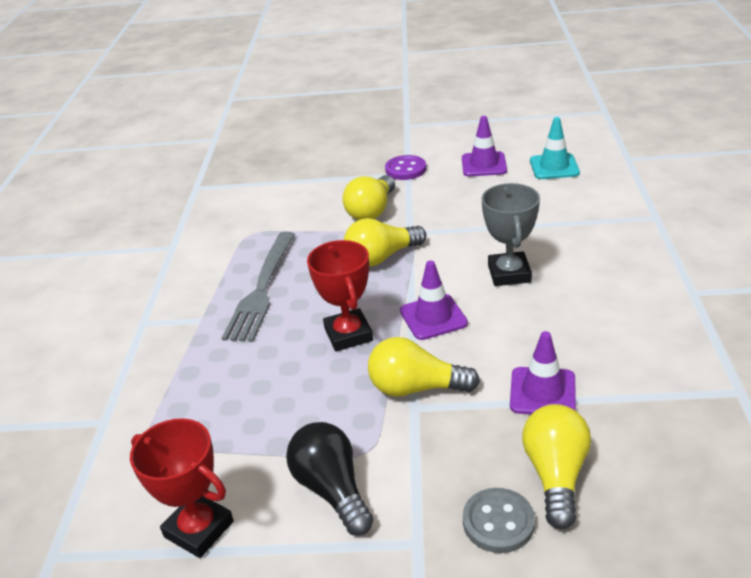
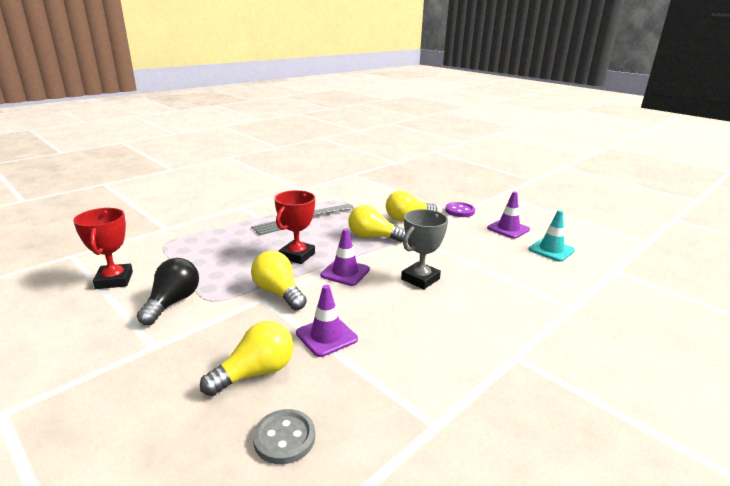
camera: 40 degrees right, 10 degrees down
grey button [463,488,535,553] -> grey button moved to [253,409,315,464]

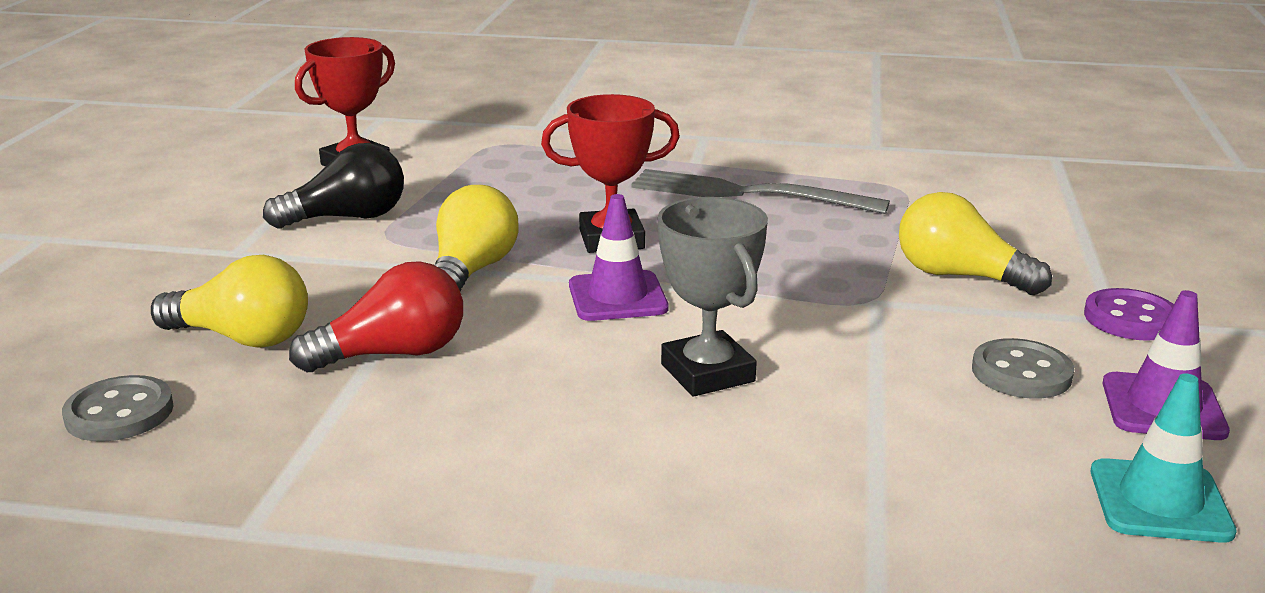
camera: 55 degrees right, 0 degrees up
purple traffic cone [296,285,358,357] -> red light bulb [289,261,463,372]
yellow light bulb [348,205,405,242] -> none
grey trophy [401,209,448,289] -> grey trophy turned 60 degrees clockwise [658,197,768,396]
none -> grey button [972,338,1074,399]

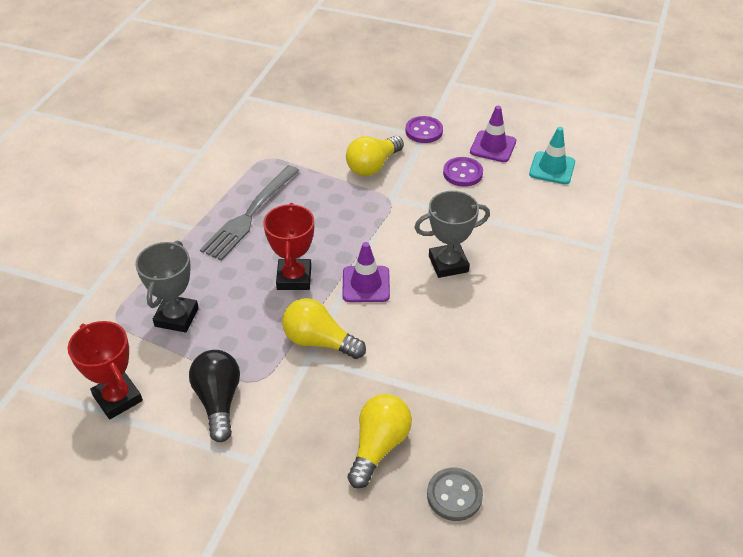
camera: 80 degrees left, 20 degrees up
red light bulb [289,261,463,372] -> none
grey button [972,338,1074,399] -> purple button [443,157,483,187]
none -> grey trophy [135,240,199,332]

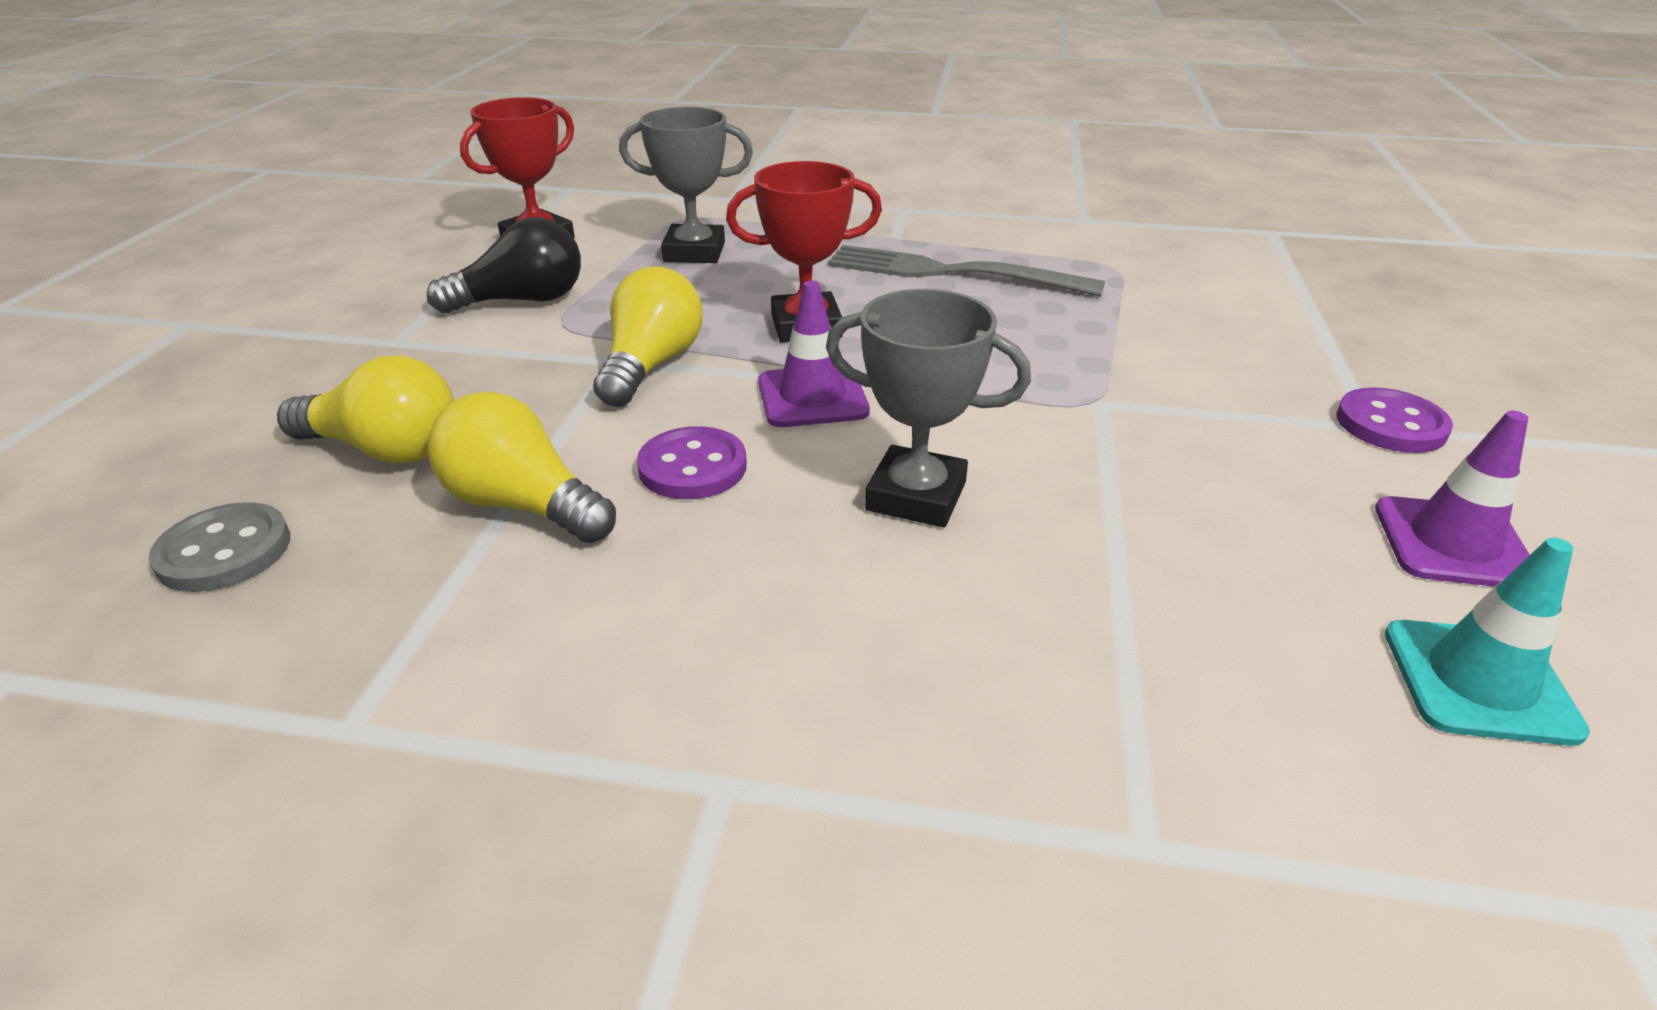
camera: 80 degrees right, 10 degrees down
yellow light bulb [346,136,404,176] -> yellow light bulb moved to [427,392,616,543]
grey trophy [414,191,490,278] -> grey trophy turned 45 degrees counterclockwise [826,289,1031,527]
purple button [443,157,483,187] -> purple button moved to [637,426,747,499]

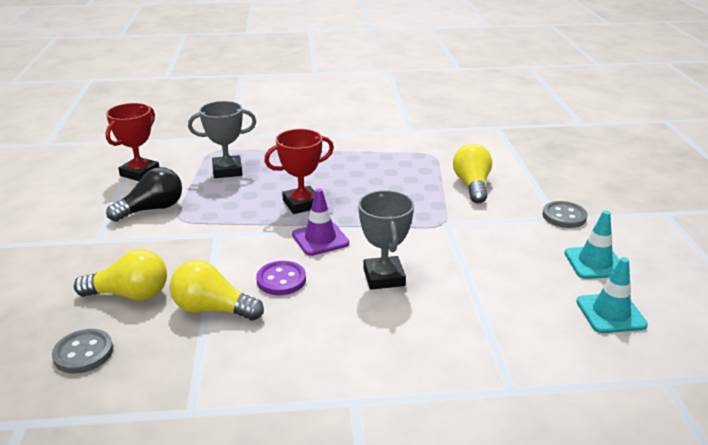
camera: 15 degrees left, 5 degrees down
yellow light bulb [593,267,702,407] -> yellow light bulb moved to [453,144,492,203]
grey trophy [826,289,1031,527] -> grey trophy turned 75 degrees clockwise [358,190,414,290]
grey fork [828,245,1105,296] -> none
purple button [1336,387,1453,453] -> grey button [542,201,587,228]
purple traffic cone [1375,411,1530,587] -> turquoise traffic cone [565,210,619,279]

